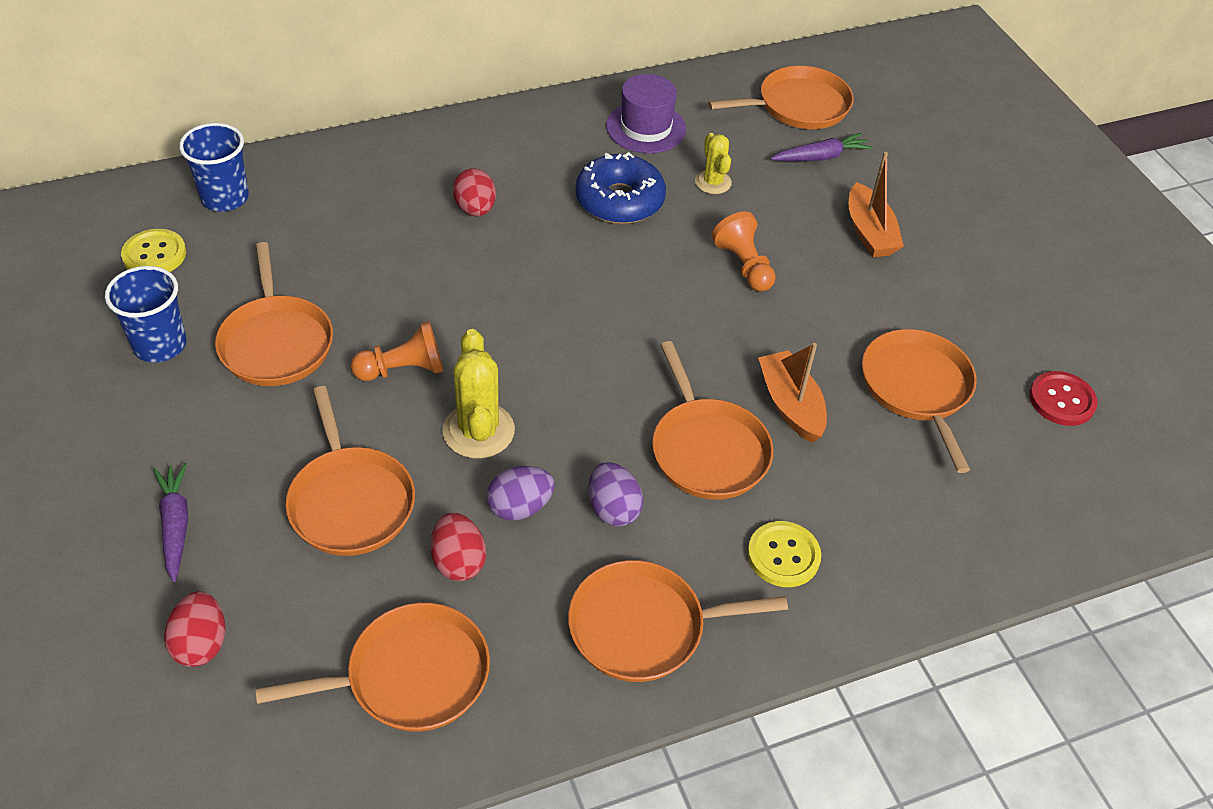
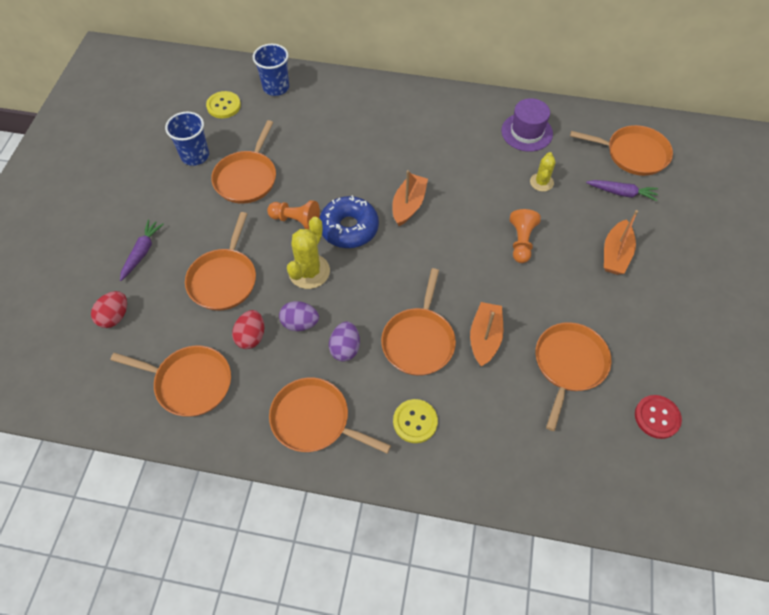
camera: 35 degrees right, 10 degrees up
red egg [453,168,496,216] -> none
blue donut [575,152,666,224] -> blue donut moved to [319,195,379,248]
none -> orange boat [392,170,428,226]

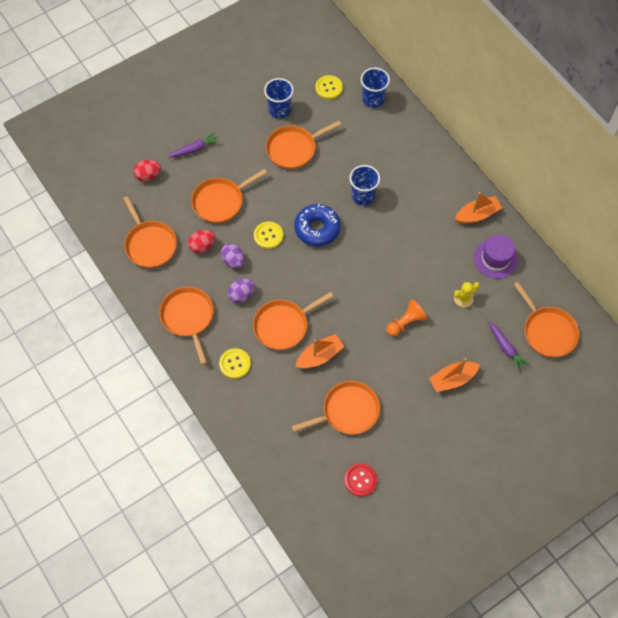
camera: 45 degrees right, 5 degrees up
orange pawn [267,200,320,229] -> none
yellow cactus [287,217,330,289] -> yellow button [254,221,283,249]
orange boat [392,170,428,226] -> orange boat moved to [455,192,502,224]
none -> blue cup [350,165,380,206]

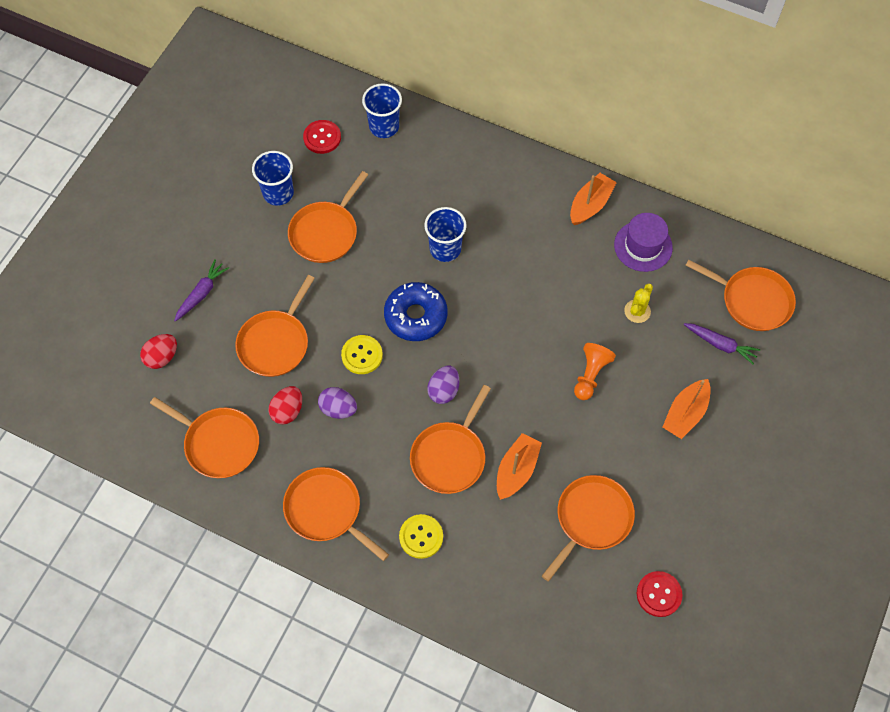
camera: 30 degrees left, 0 degrees up
purple egg [228,278,255,303] -> purple egg moved to [427,366,460,404]
yellow button [315,75,343,100] -> red button [303,120,341,154]

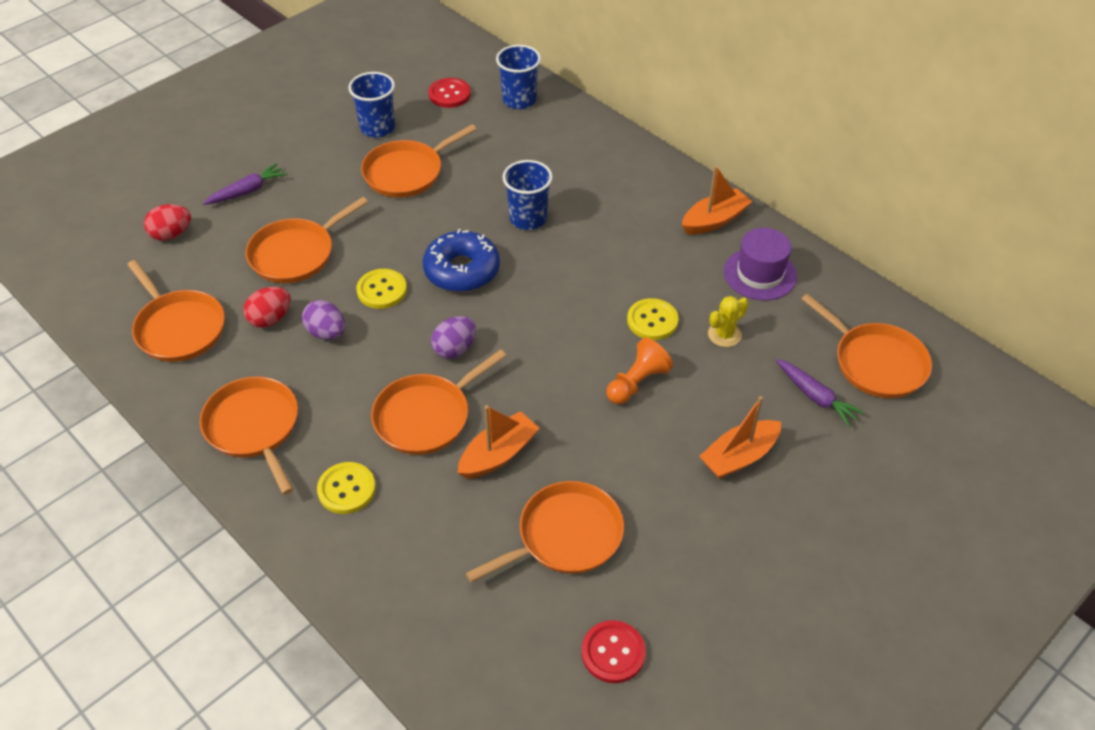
camera: 20 degrees right, 15 degrees down
none -> yellow button [627,298,678,340]

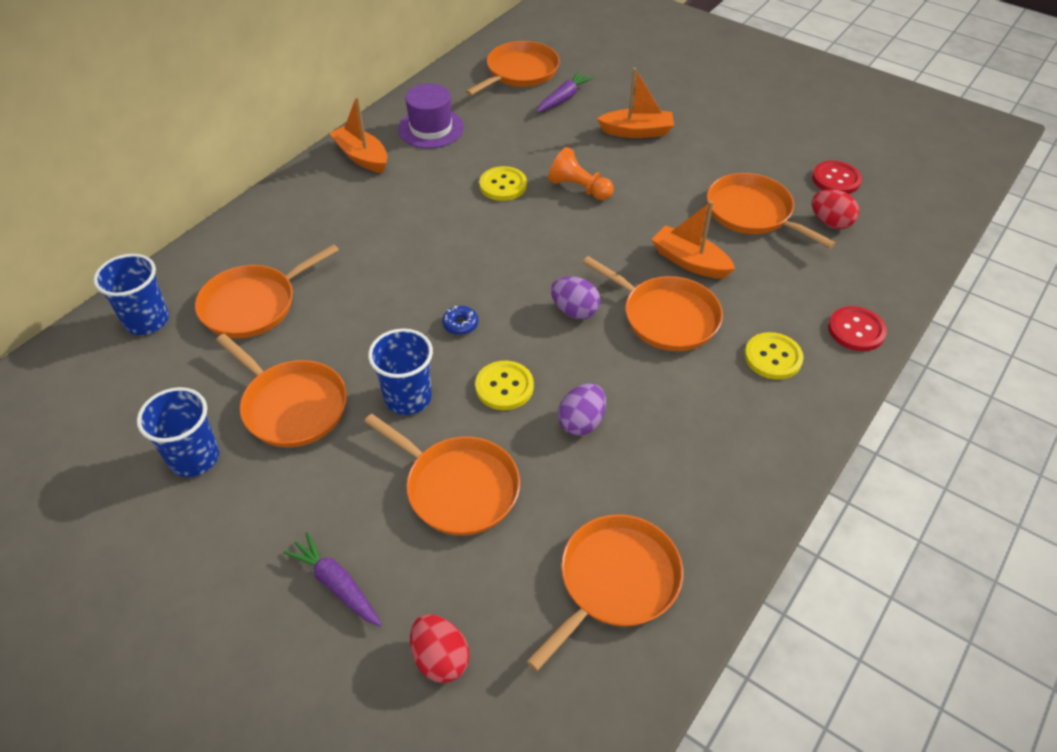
camera: 100 degrees left, 0 degrees up
orange pan [200,377,298,495] -> orange pan moved to [195,244,339,338]
red egg [243,287,291,328] -> red egg moved to [812,189,859,229]
blue donut [423,229,500,292] -> blue donut [442,306,478,335], size x0.42
red button [428,78,471,108] -> red button moved to [828,306,887,351]
blue cup [502,160,553,230] -> blue cup moved to [368,328,433,415]
orange boat [699,396,781,479] -> orange boat turned 45 degrees counterclockwise [597,68,674,138]
yellow cactus [708,296,748,347] -> none

